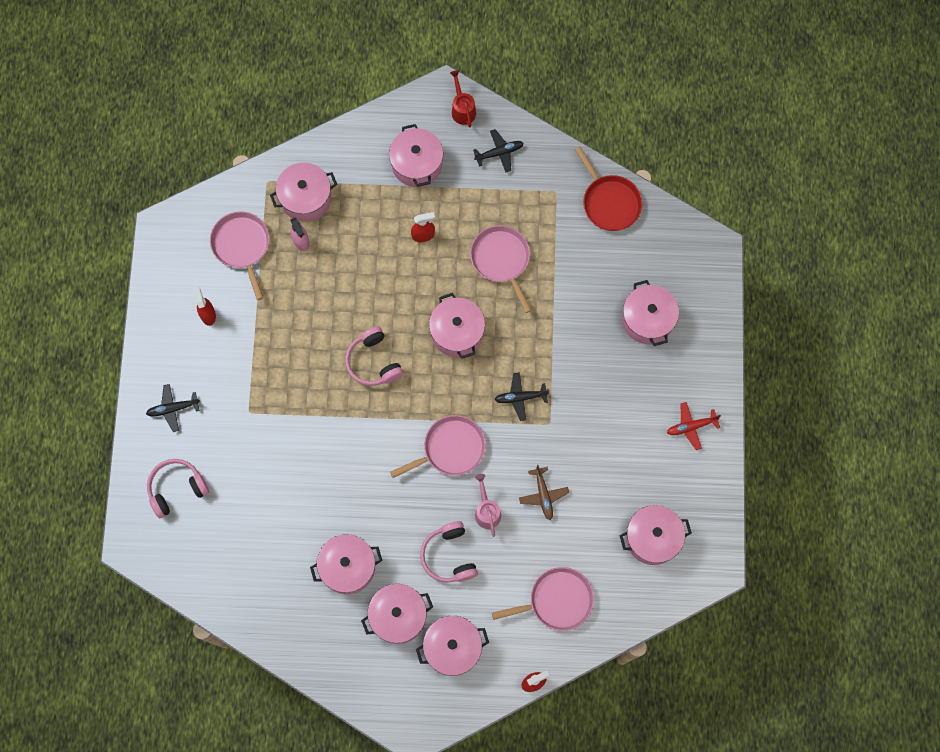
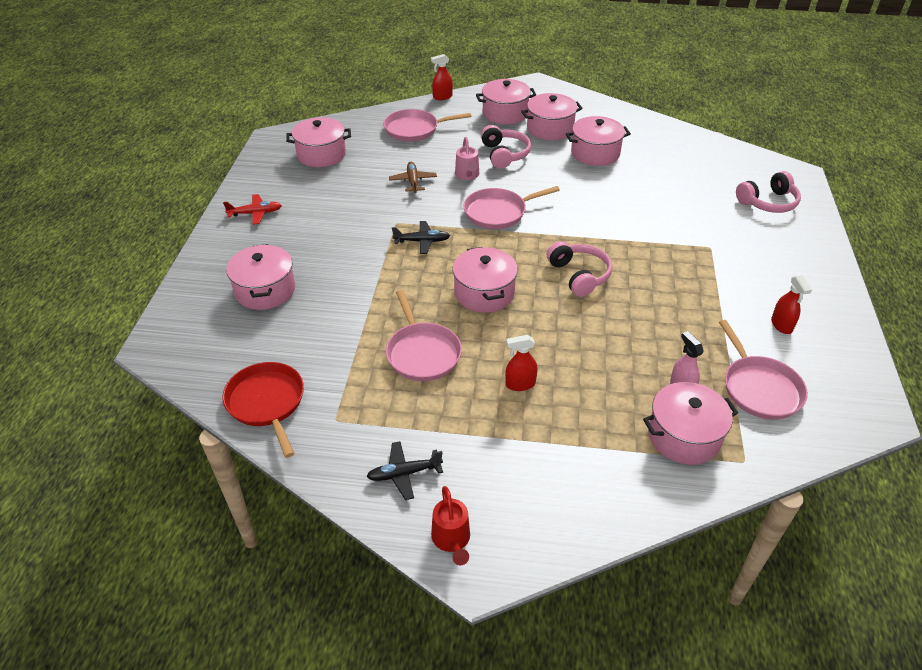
camera: 175 degrees left, 30 degrees down
black plane [146,384,200,432] -> none
pink pot [389,124,443,187] -> none

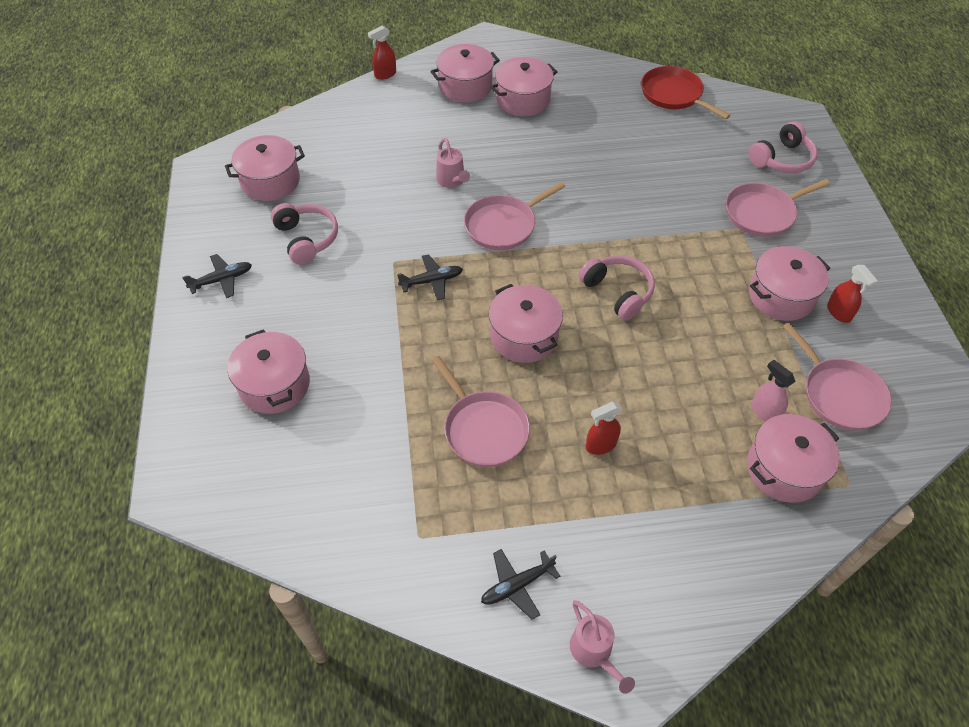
camera: 15 degrees left, 10 degrees up
red plane [223,194,282,225] -> black plane [182,254,252,298]
red pan [223,362,304,458] -> red pan moved to [641,66,731,119]
pink pan [383,109,471,141] -> pink pan moved to [726,179,830,237]
brown plane [389,162,437,193] -> none
red watering can [431,486,470,565] -> pink watering can [570,600,635,694]
pink headphones [481,125,531,169] -> pink headphones moved to [271,203,338,265]
pink pot [566,116,631,166] -> pink pot moved to [749,246,830,321]

